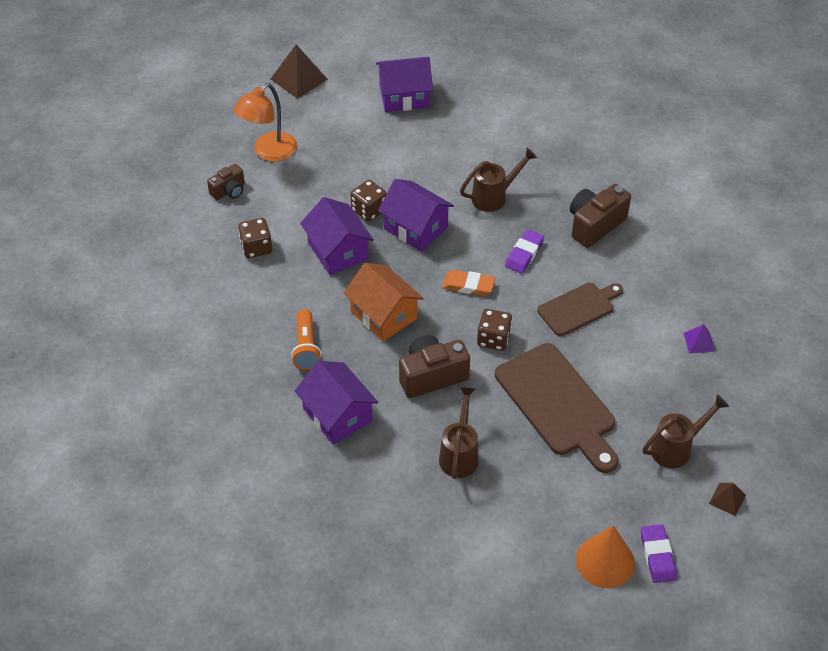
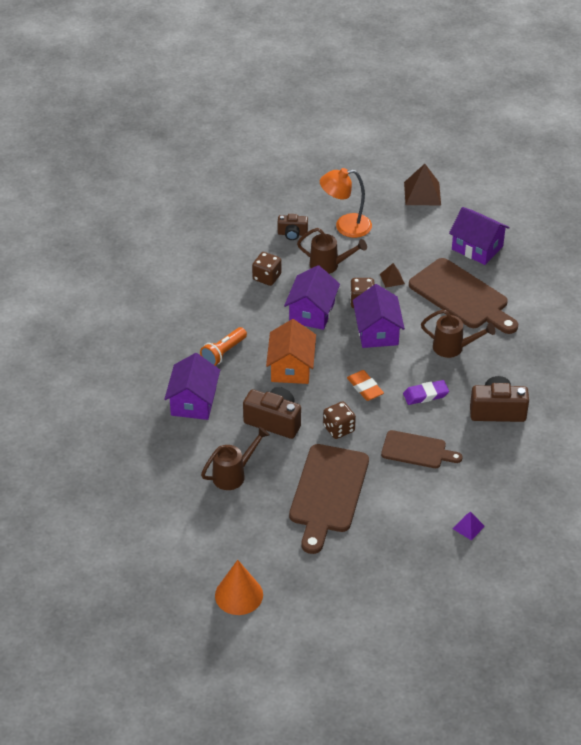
camera: 45 degrees right, 5 degrees down
purple eraser [641,525,677,583] -> none
brown watering can [643,395,729,468] -> brown watering can moved to [297,228,367,274]
brown pyramid [709,483,746,516] -> brown pyramid moved to [380,263,405,288]
none -> brown cutting board [409,258,518,334]

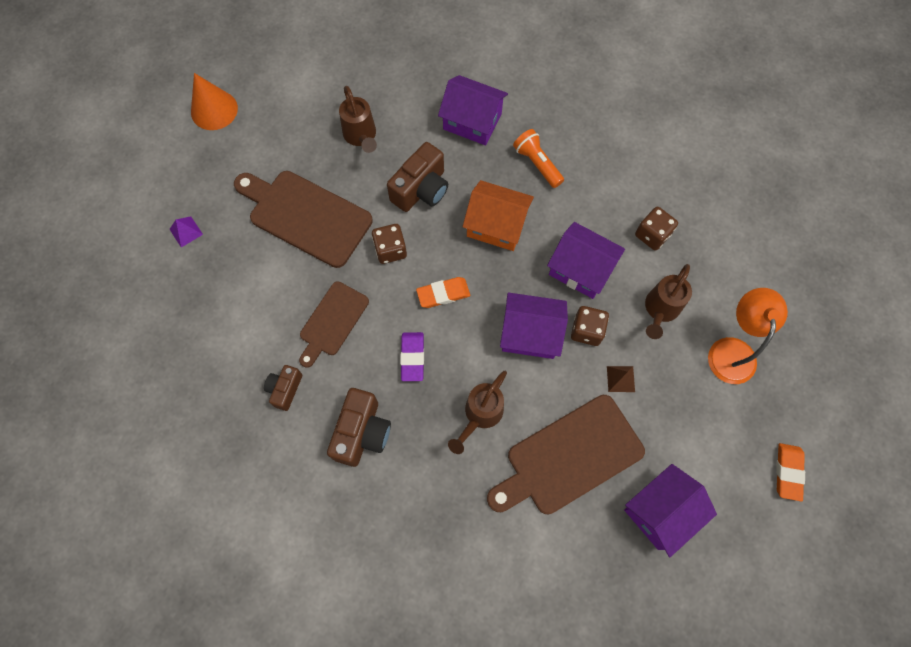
camera: 105 degrees right, 25 degrees up
brown camera [278,214,308,240] -> brown camera moved to [264,365,302,411]
brown pyramid [404,164,441,205] -> orange eraser [776,443,805,501]
purple pyramid [453,512,485,541] -> purple pyramid moved to [169,216,203,248]

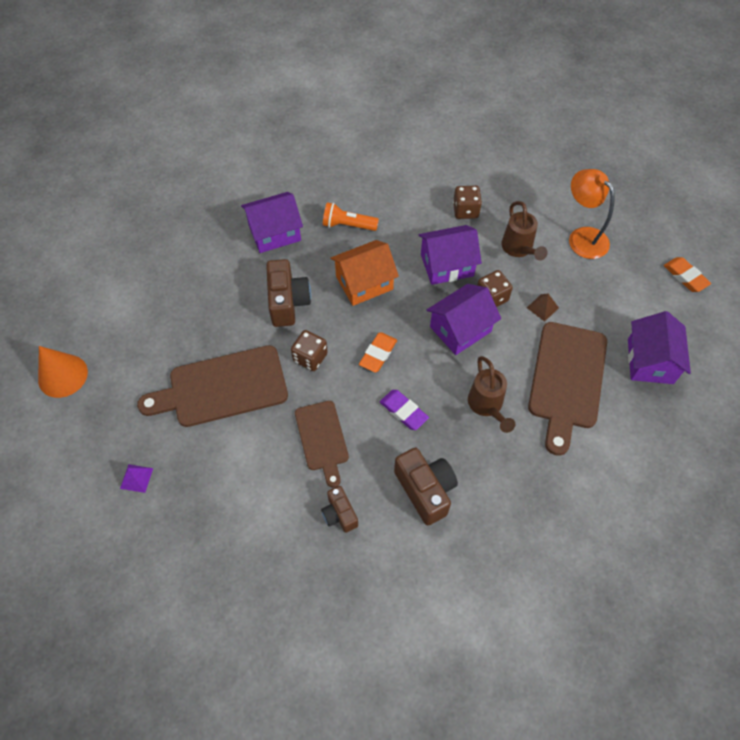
camera: 45 degrees left, 10 degrees down
brown watering can [339,86,377,153] -> none

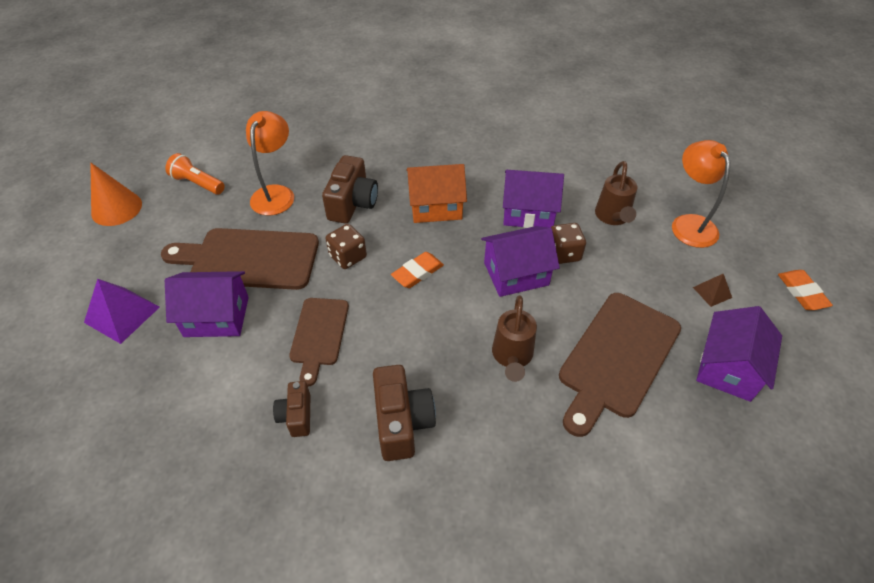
camera: 20 degrees right, 10 degrees down
purple pyramid [120,464,153,493] -> purple pyramid [84,279,160,344], size x1.85
purple house [241,192,303,253] -> purple house moved to [165,271,249,337]
orange flashlight [323,202,379,231] -> orange flashlight moved to [165,153,225,195]
purple eraser [380,390,429,430] -> none
brown dice [453,186,482,219] -> none
brown pyramid [527,293,559,322] -> brown pyramid moved to [693,274,732,307]
none -> orange lamp [246,111,294,216]

